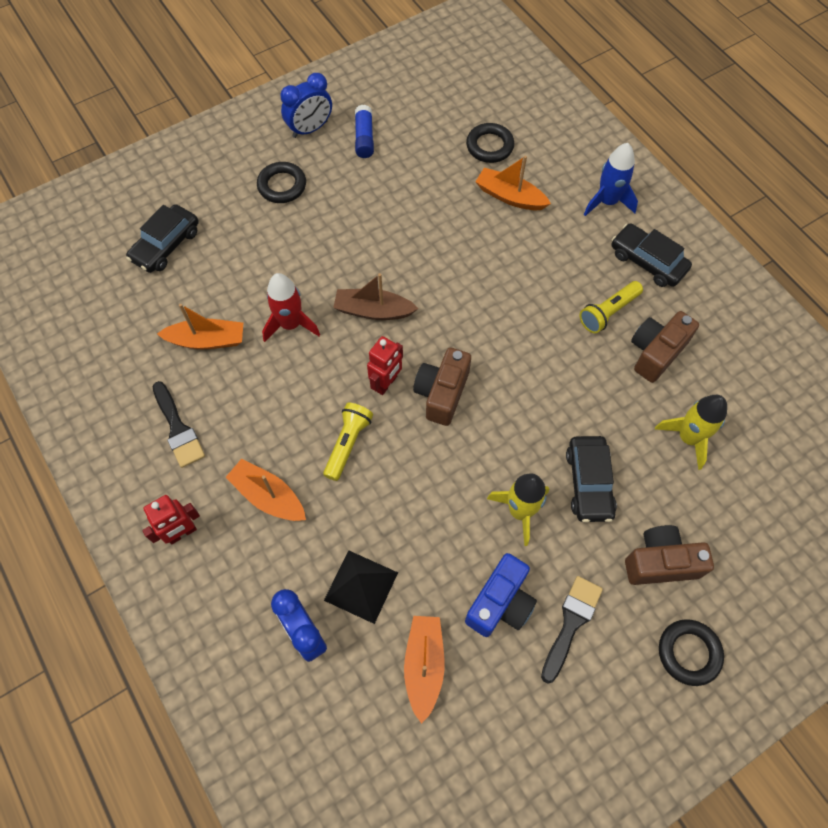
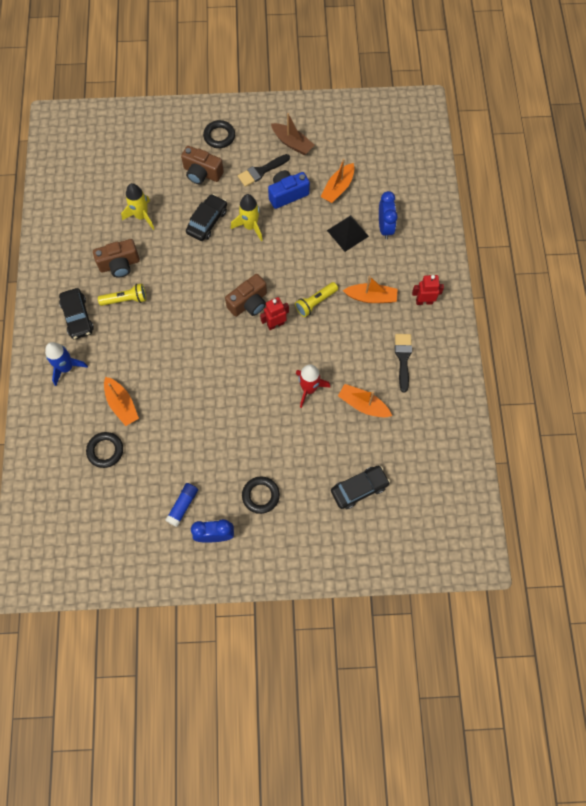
camera: 150 degrees left, 5 degrees up
orange boat [226,459,306,521] -> orange boat turned 60 degrees counterclockwise [343,276,397,303]
brown boat [333,273,419,320] -> brown boat moved to [271,113,314,155]

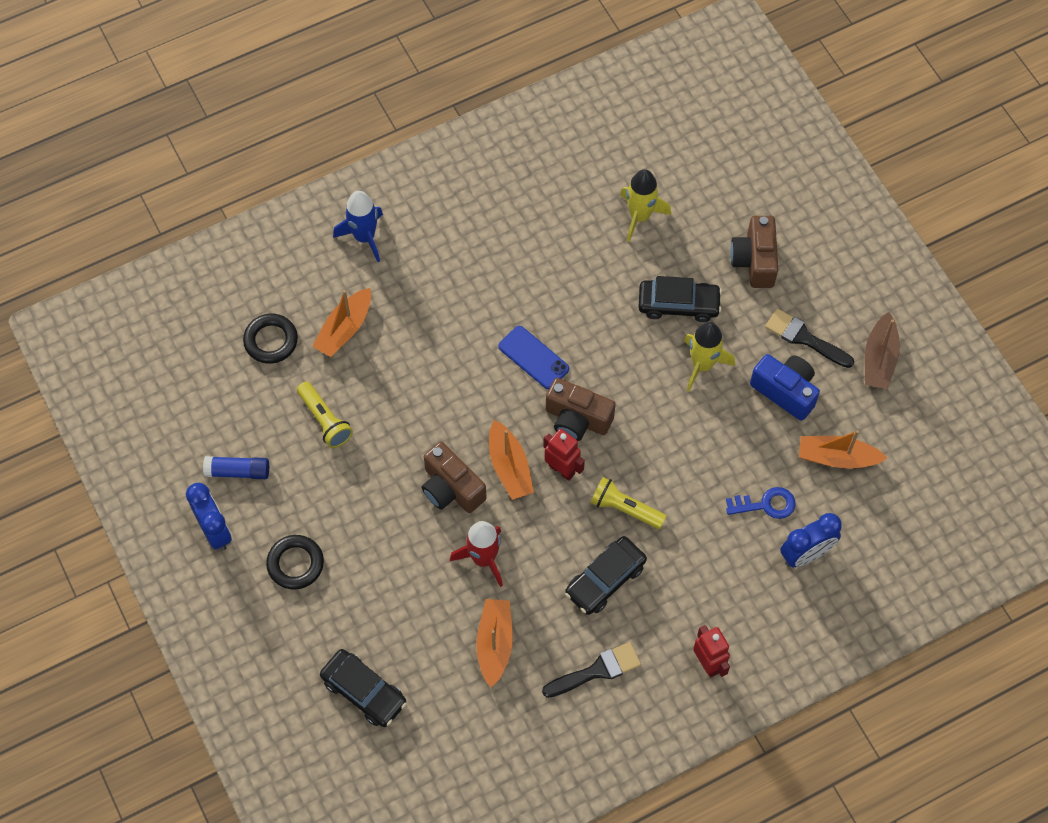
camera: 65 degrees right, 5 degrees down
black car [59,288,94,339] -> black car moved to [565,536,647,615]
brown camera [93,239,140,278] -> brown camera moved to [422,442,487,513]
yellow flashlight [98,284,146,306] -> yellow flashlight moved to [297,382,353,448]
black ring [203,120,235,148] -> none
black pyramid [327,215,369,252] -> blue key [726,487,796,519]
orange boat [343,276,397,303] -> orange boat moved to [489,420,534,500]
none -> blue phone [498,326,569,389]

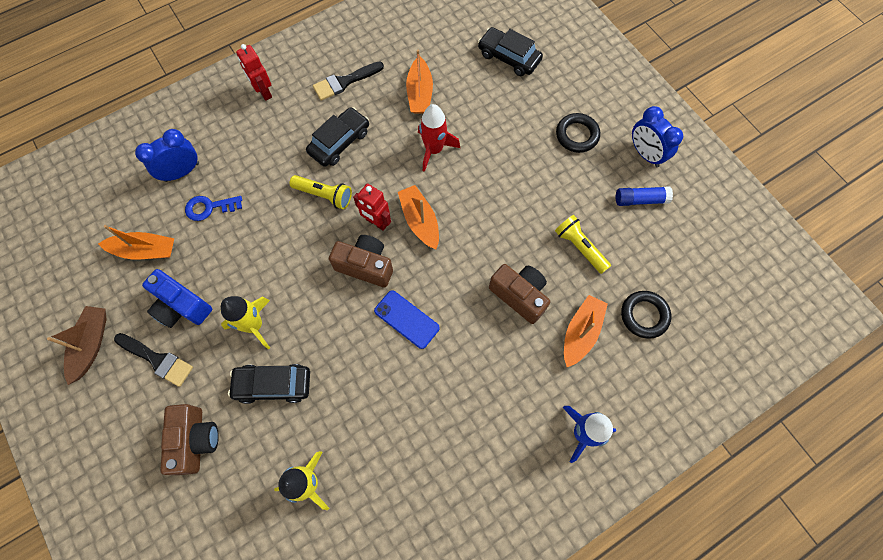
camera: 175 degrees right, 5 degrees up
brown camera [422,442,487,513] -> brown camera moved to [489,264,550,324]

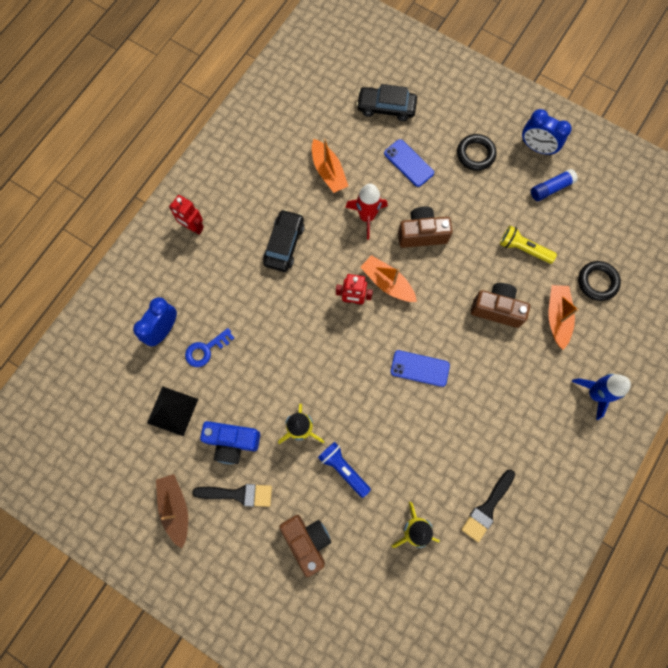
camera: 25 degrees left, 5 degrees up
orange boat [98,225,174,259] -> black pyramid [147,386,198,436]
black car [228,364,310,404] -> blue flashlight [318,442,371,498]
yellow flashlight [289,175,352,209] -> none
black brush [313,61,384,100] -> black brush moved to [461,470,515,542]
brown camera [329,235,393,287] -> brown camera moved to [398,206,453,248]
none -> blue phone [384,139,434,187]

